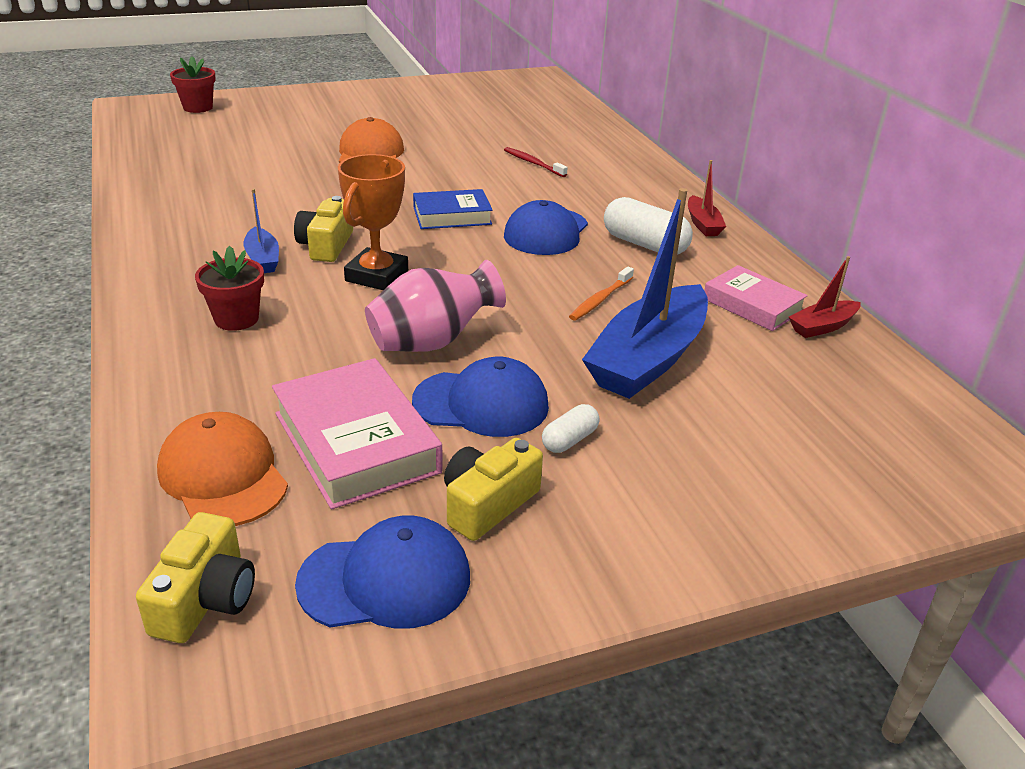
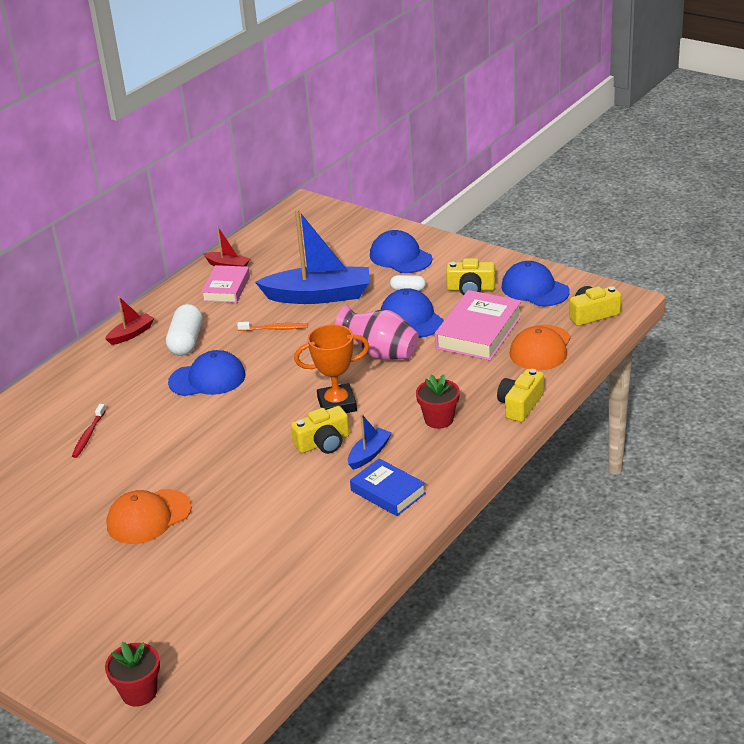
camera: 120 degrees left, 0 degrees up
blue book [413,189,493,229] -> blue book moved to [350,458,426,516]
none -> blue cap [370,230,433,273]
none -> yellow camera [497,369,544,422]

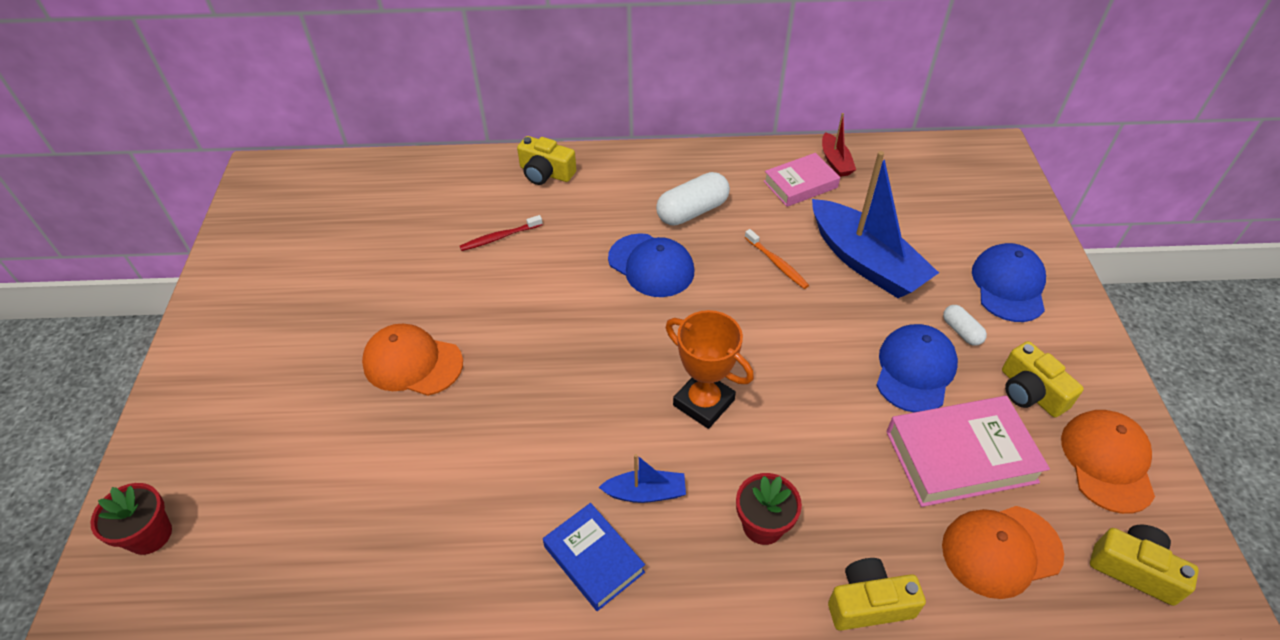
camera: 50 degrees right, 15 degrees up
red boat [105,296,154,345] -> none
yellow camera [291,406,350,454] -> yellow camera moved to [517,136,576,185]
pink vase [335,305,419,360] -> none
blue book [350,458,426,516] -> blue book turned 45 degrees counterclockwise [543,503,645,611]
blue cap [501,261,570,306] -> orange cap [1061,410,1155,514]

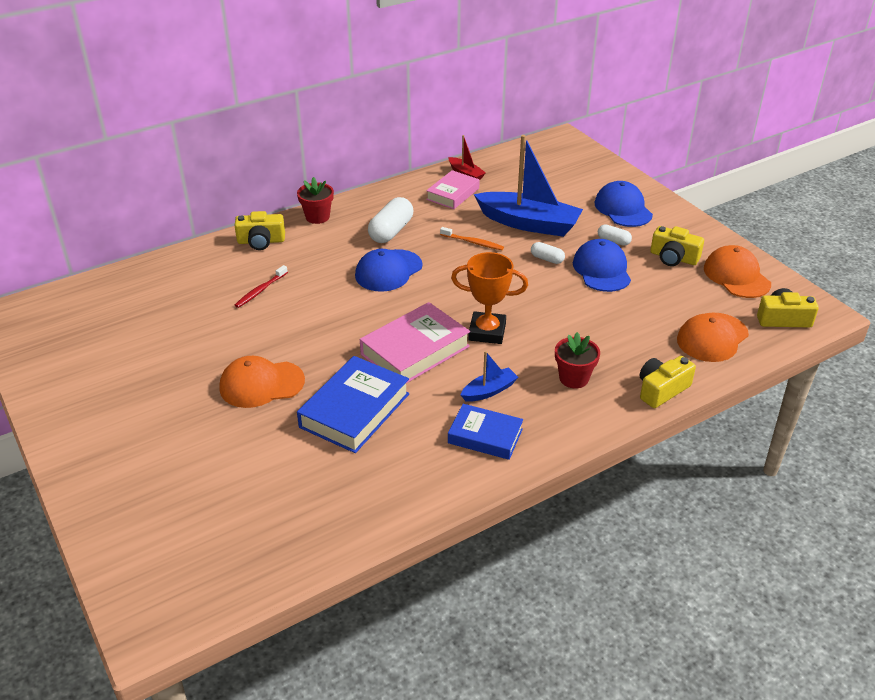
camera: 30 degrees left, 10 degrees down
red flower pot [91,483,172,555] -> red flower pot moved to [297,177,334,224]
blue cap [608,233,694,297] -> blue cap turned 120 degrees clockwise [355,249,423,292]
pink book [886,396,1050,507] -> pink book moved to [360,302,470,383]
none -> blue book [297,356,409,453]
none -> white capsule [531,242,565,264]

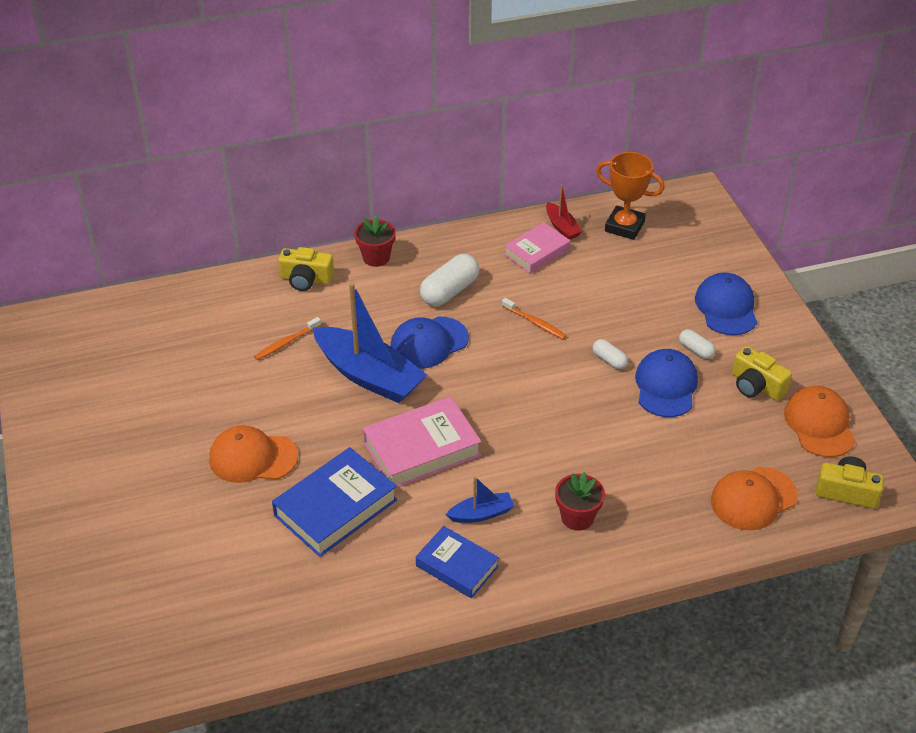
camera: 15 degrees right, 5 degrees up
red toothbrush [235,265,288,308] -> orange toothbrush [254,317,321,360]
orange trophy [451,252,528,344] -> orange trophy moved to [596,152,665,240]
blue boat [474,135,583,237] -> blue boat moved to [313,282,427,403]
yellow camera [640,356,696,408] -> none

